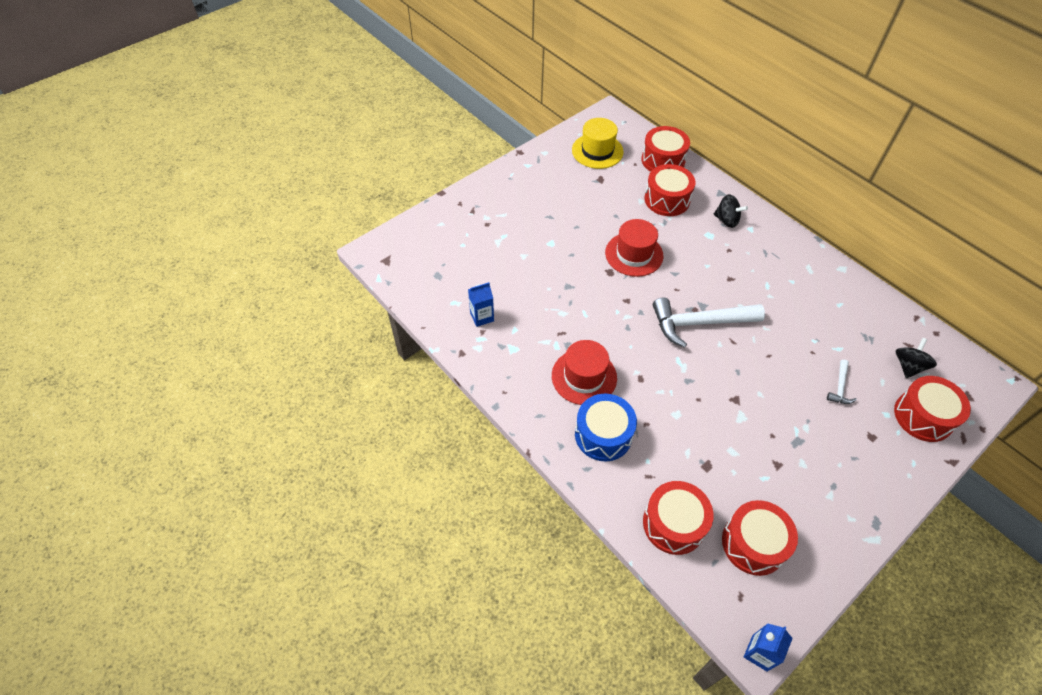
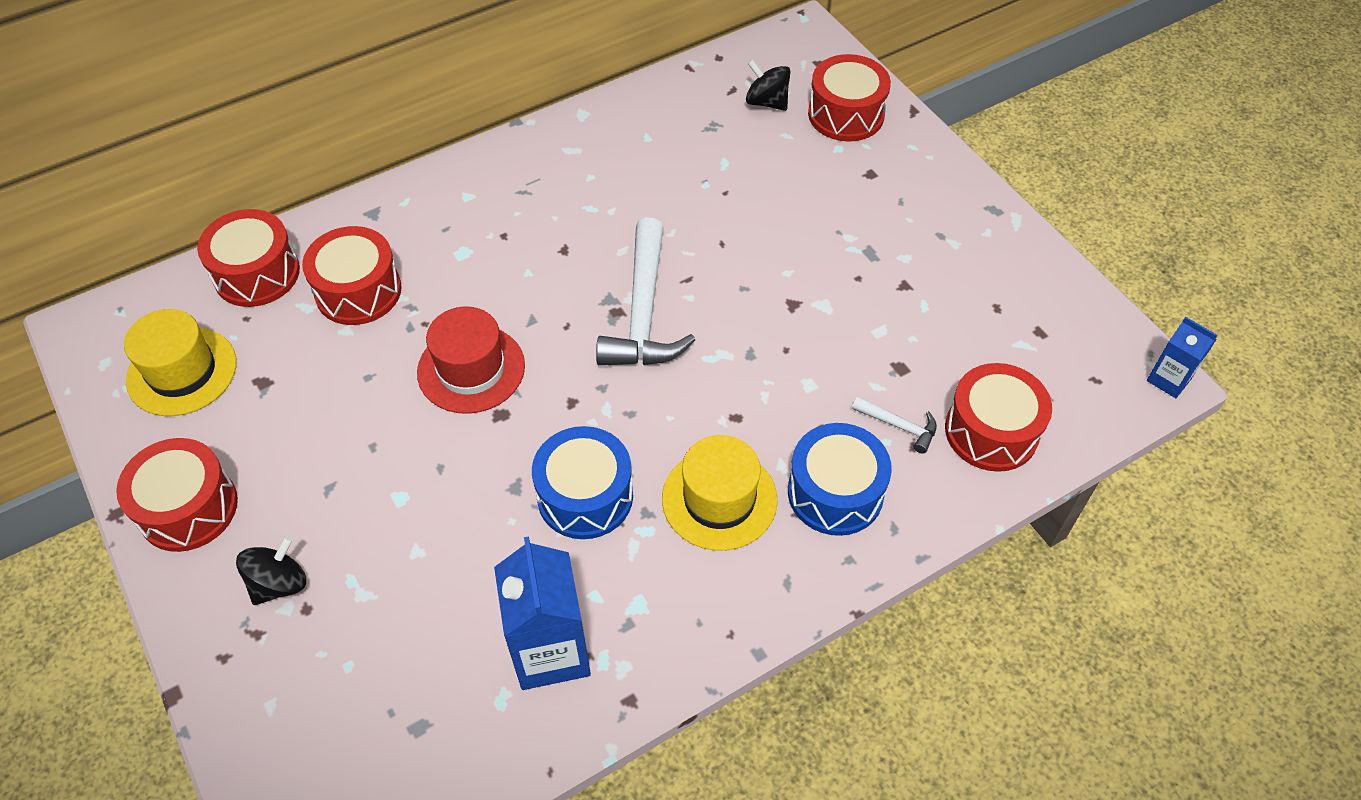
camera: 80 degrees left, 0 degrees up
blue carton [468,282,494,327] -> blue carton [494,536,591,690], size x1.81
red hat [552,340,617,405] -> yellow hat [662,435,778,551]
black spinning top [714,194,748,228] -> black spinning top moved to [236,536,306,605]
red drum [722,500,798,576] -> red drum moved to [116,438,238,552]
white hammer [827,360,857,404] -> white hammer moved to [852,397,937,454]
none -> blue drum [532,426,633,539]

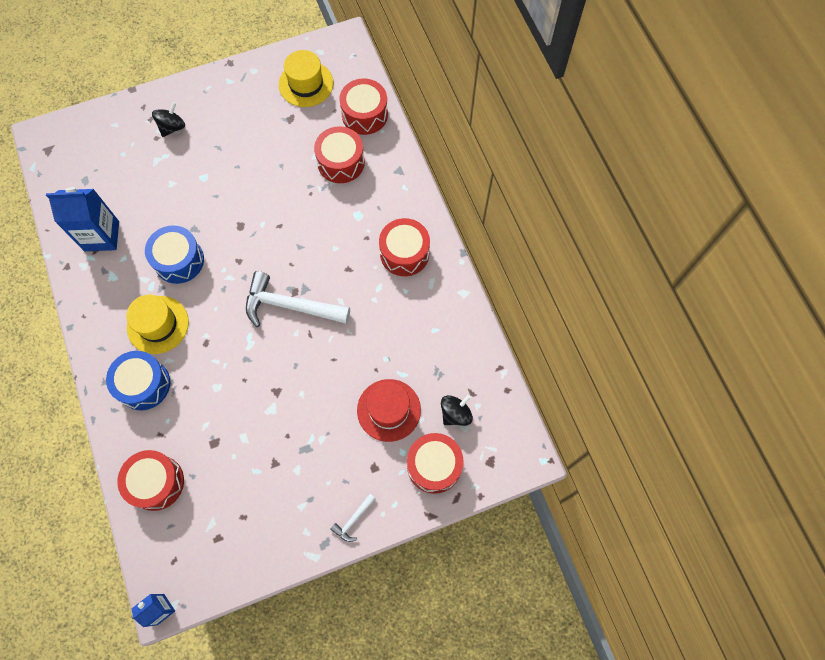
camera: 100 degrees right, 15 degrees up
red drum [116,438,238,552] -> red drum moved to [379,218,430,276]
black spinning top [236,536,306,605] -> black spinning top turned 105 degrees counterclockwise [152,102,185,137]
red hat [417,306,525,414] -> red hat moved to [357,379,421,442]
white hammer [852,397,937,454] -> white hammer moved to [330,494,376,542]

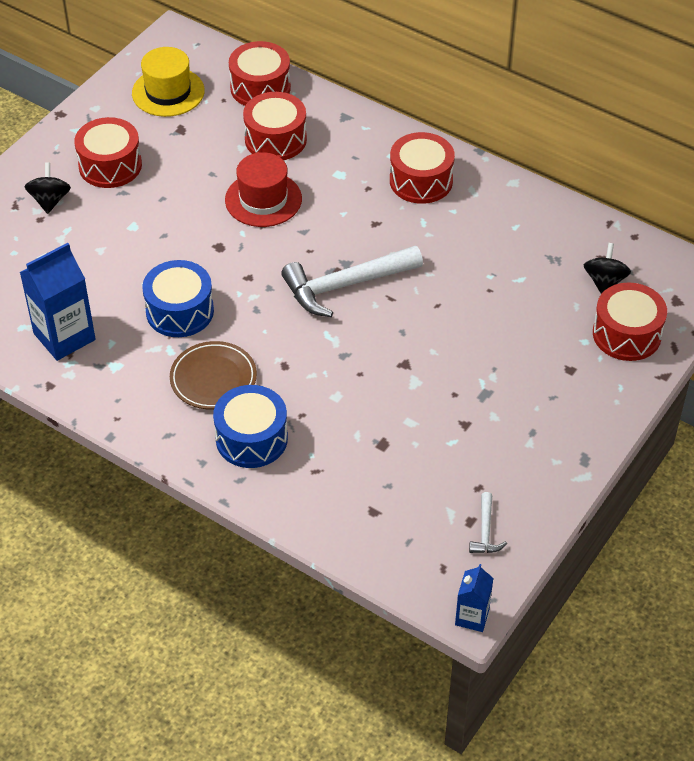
camera: 35 degrees left, 20 degrees down
red drum [117,450,184,511] -> red drum moved to [74,117,142,188]
yellow hat [126,295,189,354] -> brown plate [170,341,257,409]
white hammer [330,494,376,542] -> white hammer moved to [469,492,507,553]
red hat [357,379,421,442] -> red hat moved to [225,152,302,227]

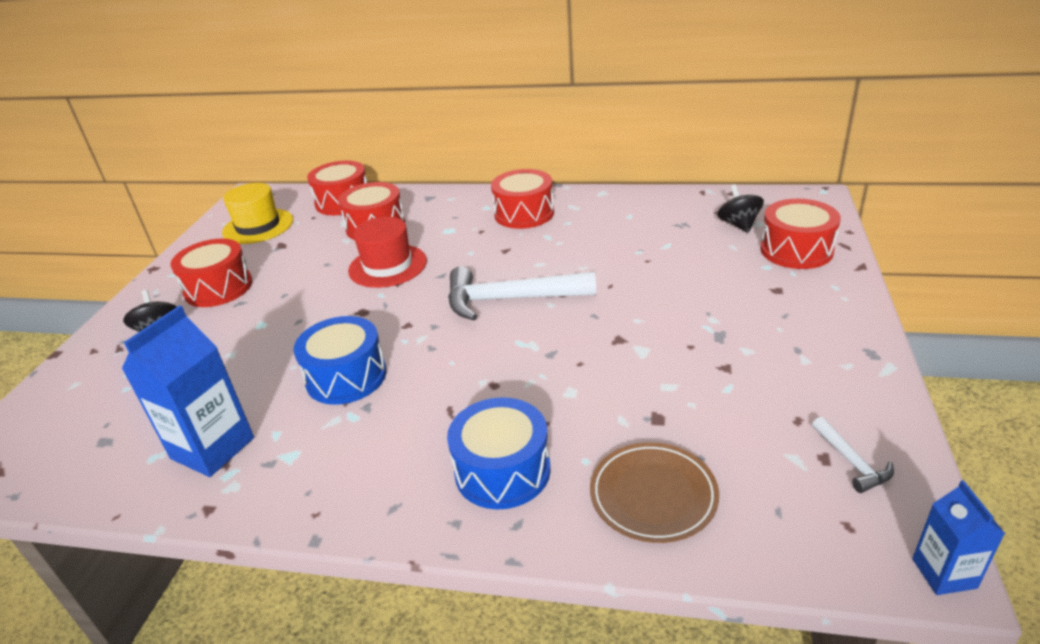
camera: 20 degrees left, 15 degrees down
brown plate [170,341,257,409] -> brown plate moved to [590,442,719,543]
white hammer [281,246,423,317] -> white hammer turned 45 degrees clockwise [448,266,596,321]

